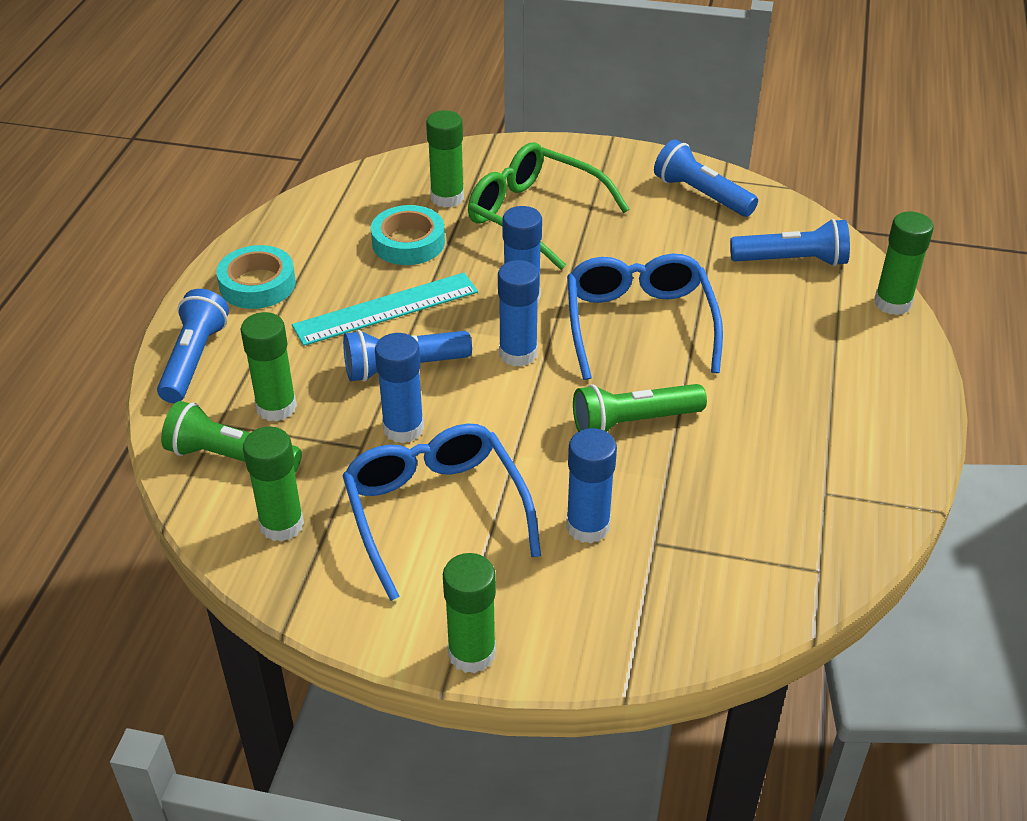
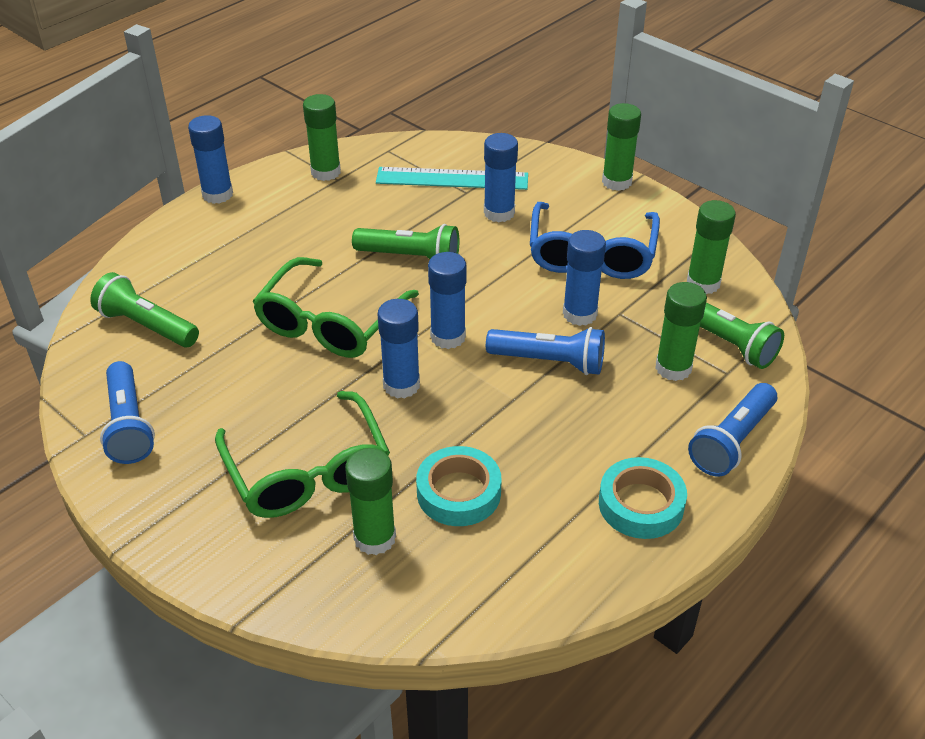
camera: 150 degrees left, 0 degrees up
turquoise ruler [292,273,478,346] -> turquoise ruler moved to [376,167,528,190]
blue glasses [567,254,723,380] -> green glasses [253,257,419,358]
blue flashlight [730,219,850,266] -> green flashlight [90,272,199,347]
green glue stick [874,212,934,315] -> green glue stick moved to [303,94,341,181]
none -> blue glue stick [188,115,233,204]

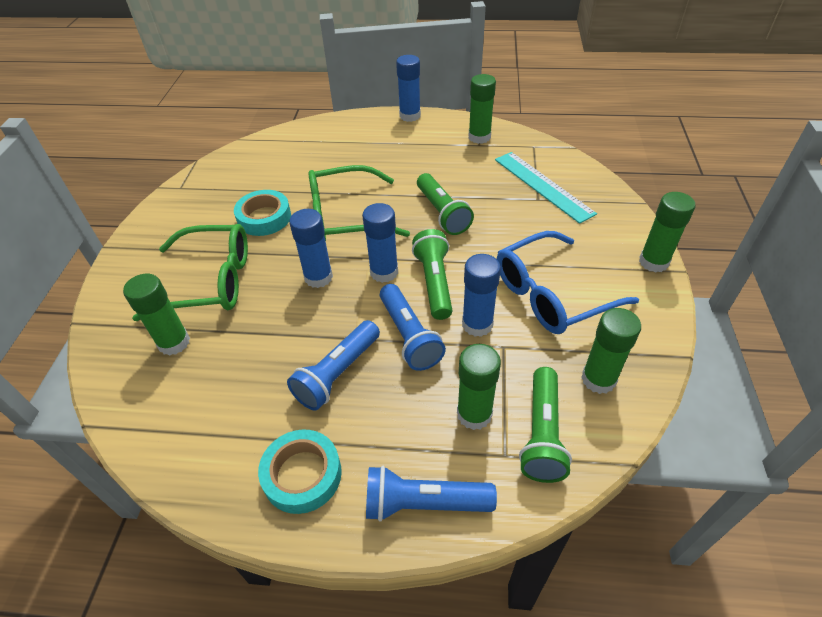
camera: 55 degrees right, 5 degrees up
green flashlight [90,272,199,347] -> green flashlight moved to [412,229,452,320]
blue flashlight [100,361,155,464] -> blue flashlight moved to [287,320,380,411]
green glasses [215,391,390,518] -> green glasses turned 120 degrees counterclockwise [132,224,248,321]
turquoise tape [416,446,502,526] -> turquoise tape moved to [234,190,291,236]
blue glue stick [484,133,518,222] -> none

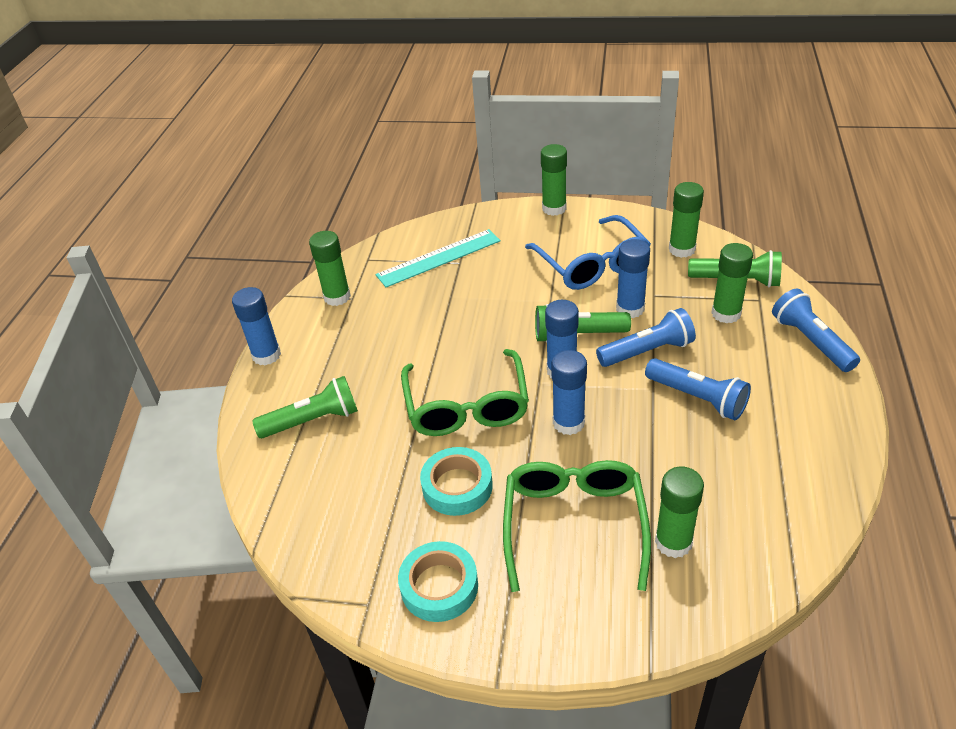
camera: 85 degrees left, 5 degrees down
turquoise tape [258,430,342,514] -> turquoise tape moved to [398,541,478,622]
blue flashlight [366,466,497,522] -> blue flashlight turned 150 degrees clockwise [772,288,860,372]
green flashlight [417,173,474,235] -> green flashlight moved to [252,376,358,438]

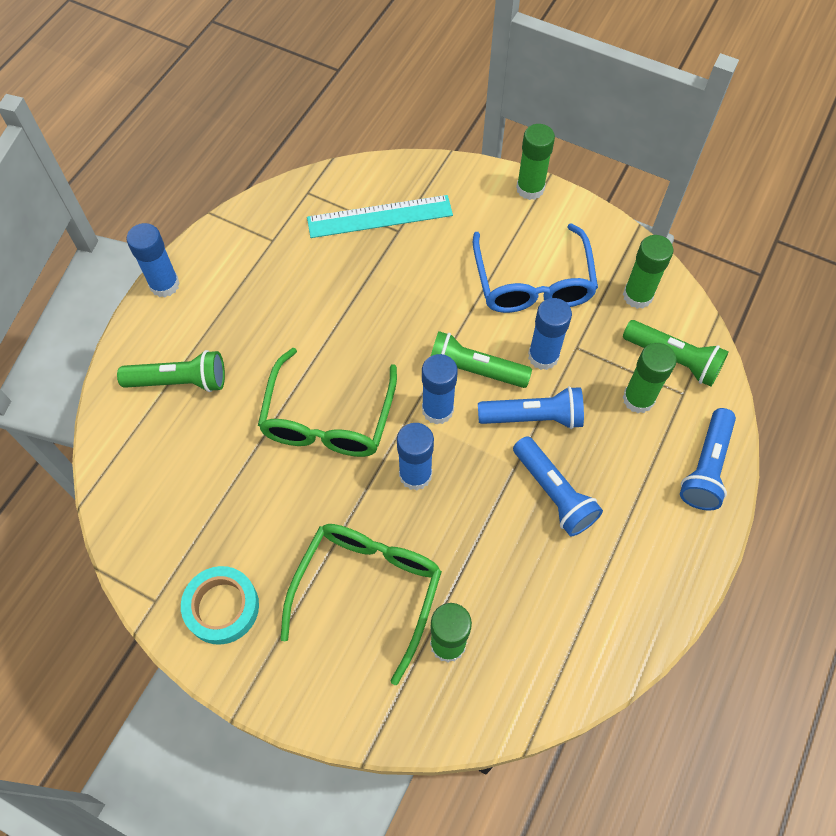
camera: 15 degrees right, 20 degrees up
green glue stick [309,231,351,306] -> none
turquoise tape [420,447,493,516] -> none
blue flashlight [772,288,860,372] -> blue flashlight turned 150 degrees counterclockwise [680,408,736,511]

